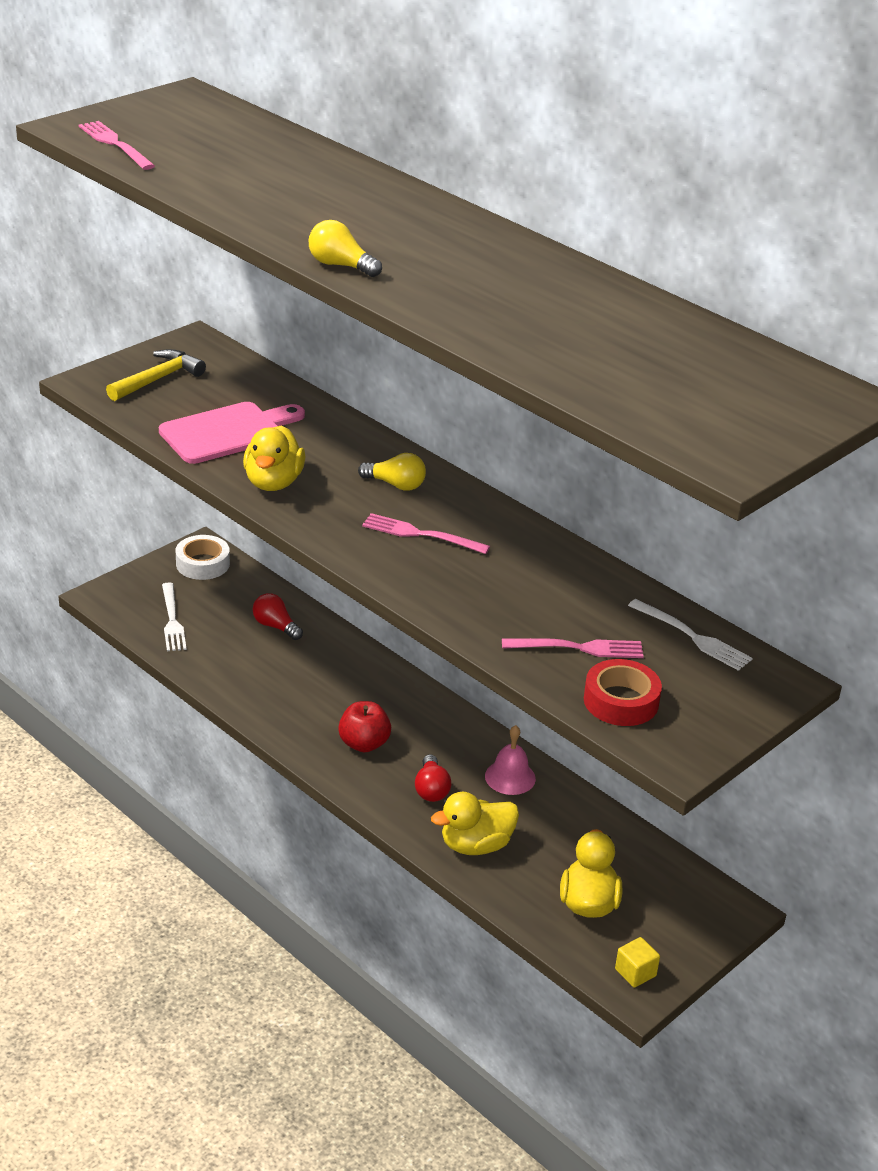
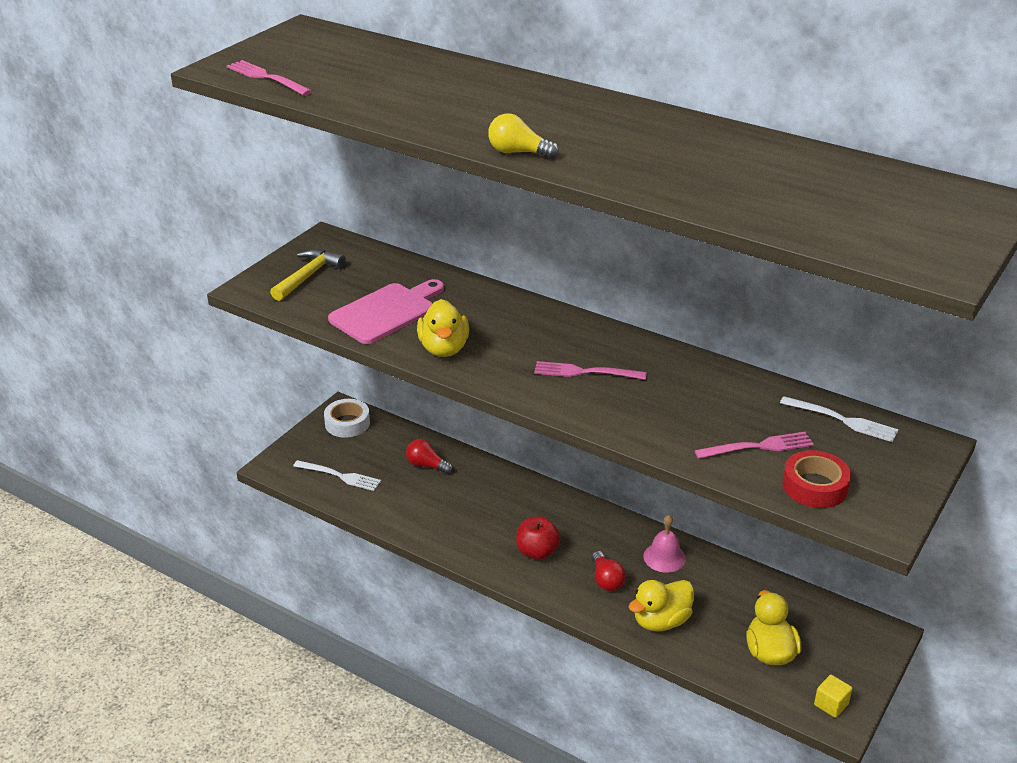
camera: 10 degrees left, 0 degrees up
white fork [162,583,187,651] -> white fork turned 45 degrees counterclockwise [293,460,381,491]
yellow light bulb [358,453,426,491] -> none

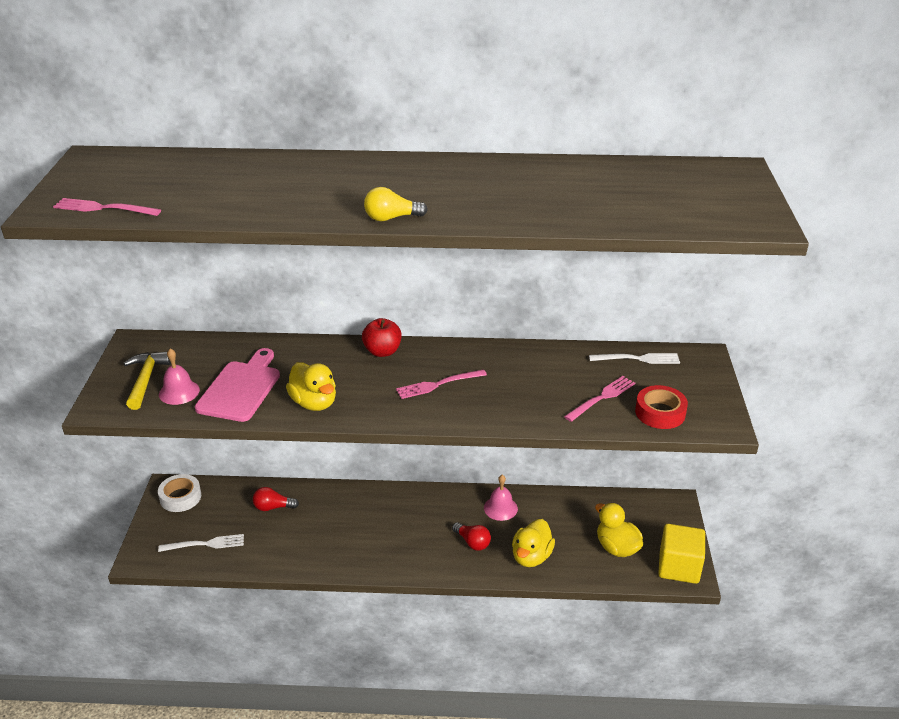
camera: 30 degrees left, 0 degrees up
red apple [516,516,560,560] -> red apple moved to [362,318,402,357]
yellow cube [814,675,852,718] -> yellow cube [658,524,705,584], size x2.02
none -> pink bell [159,348,200,405]

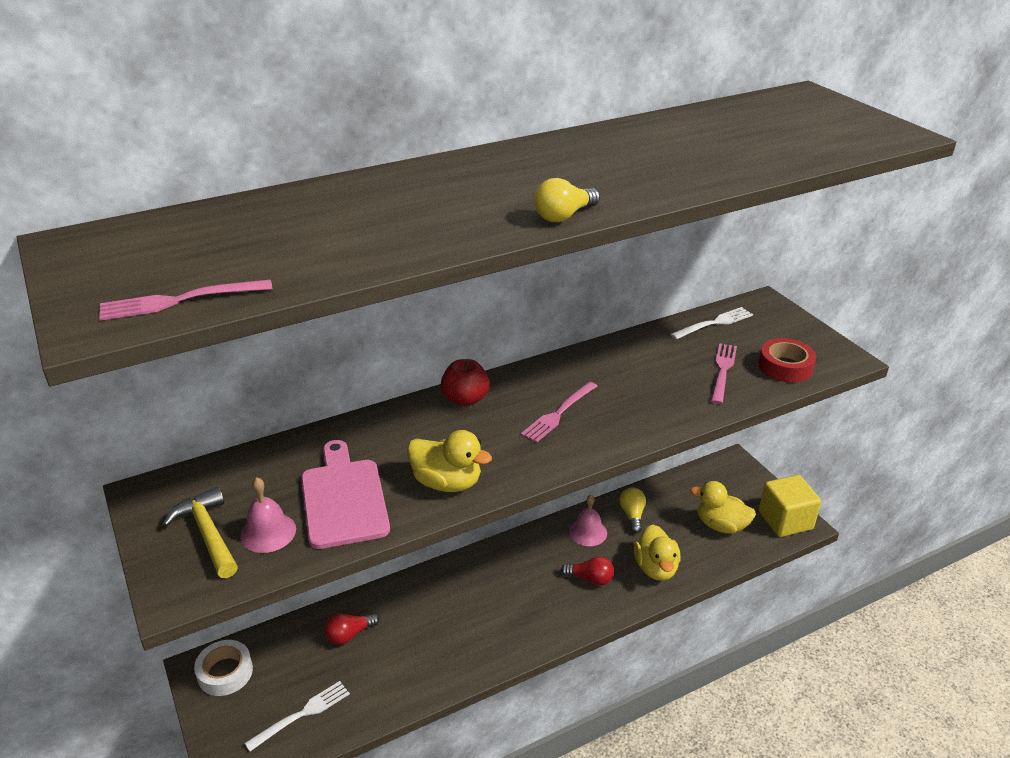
camera: 30 degrees left, 0 degrees up
none -> yellow light bulb [620,487,646,533]

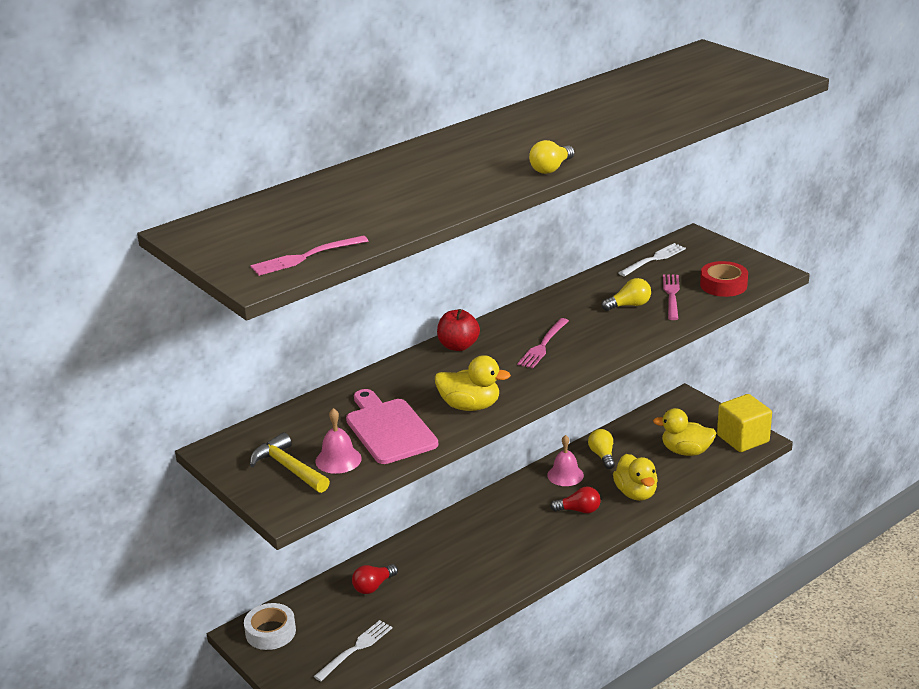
camera: 10 degrees left, 5 degrees down
none -> yellow light bulb [602,278,651,311]

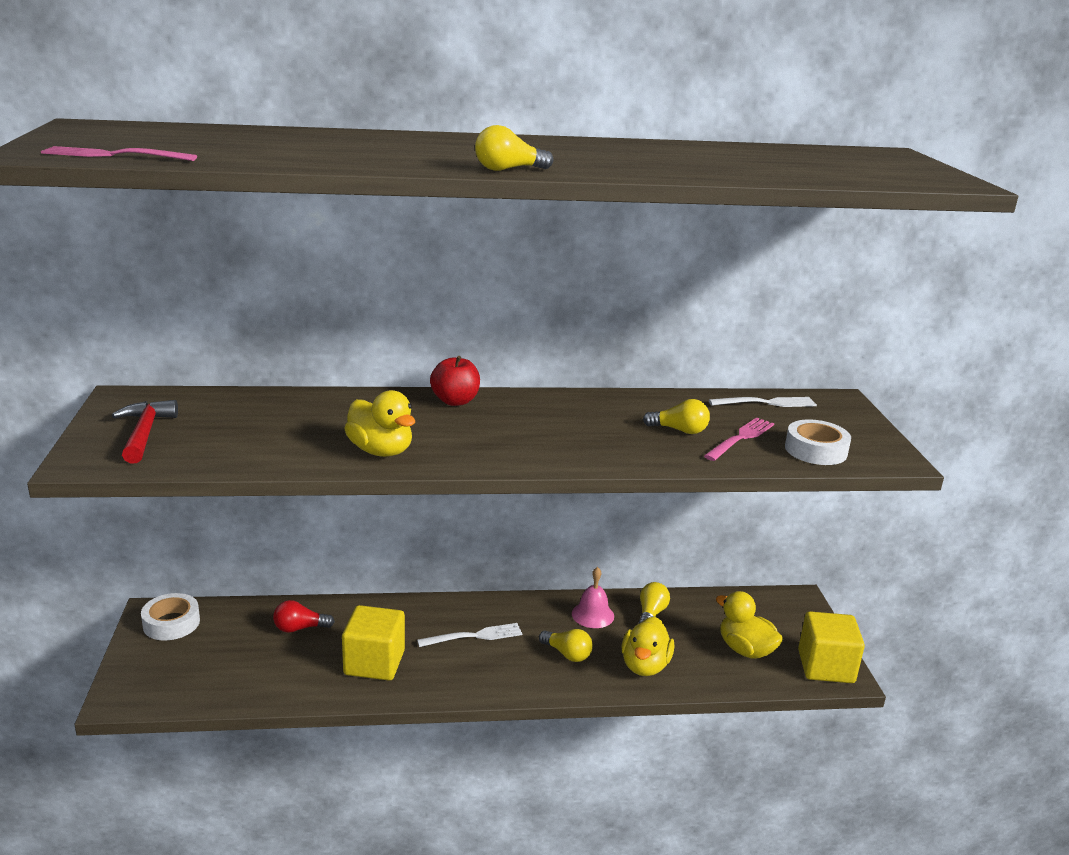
camera: 30 degrees right, 5 degrees down
yellow hammer [250,432,330,493] -> red hammer [112,400,178,463]
white fork [314,620,392,681] -> white fork moved to [417,623,522,647]
pink bell [315,408,362,474] -> none
pink cutting board [346,389,438,464] -> none
pink fork [517,318,569,369] -> none
red light bulb [550,487,601,513] -> yellow light bulb [539,629,593,662]
red tape [700,261,748,297] -> white tape [785,419,851,465]
none -> yellow cube [342,605,405,680]

